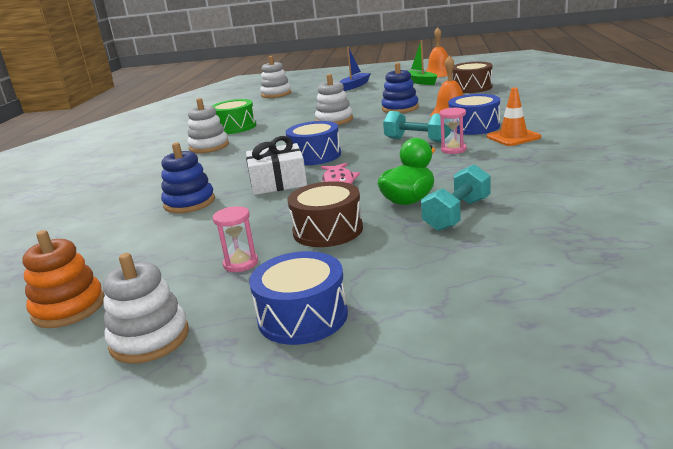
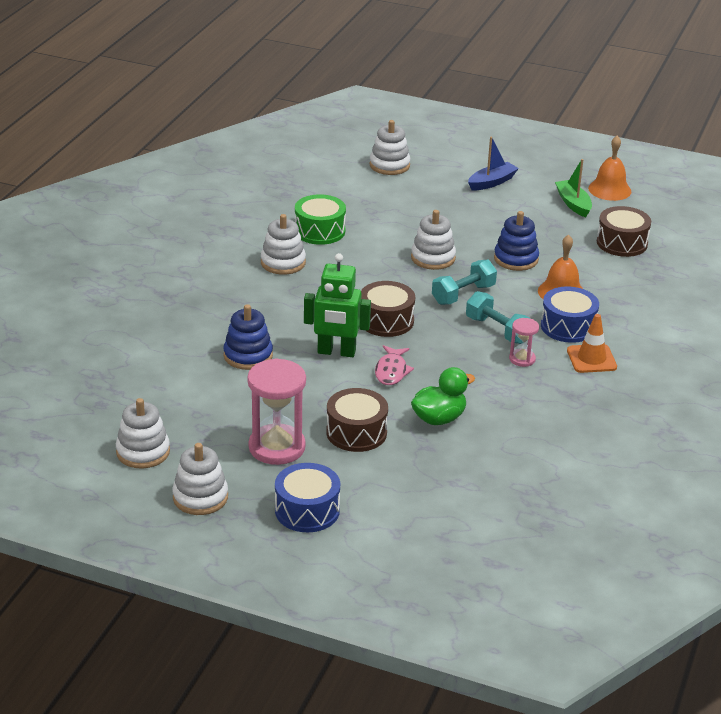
camera: 10 degrees right, 10 degrees up
orange stacking toy [22,230,105,328] -> white stacking toy [116,398,170,469]
pink hourglass [213,206,258,272] -> pink hourglass [247,358,306,465], size x1.98
white gift [246,136,307,195] -> green robot [304,253,371,357]
blue drum [286,121,341,165] -> brown drum [361,281,415,337]
turquoise dumbbell [421,164,490,231] -> turquoise dumbbell moved to [432,260,497,305]

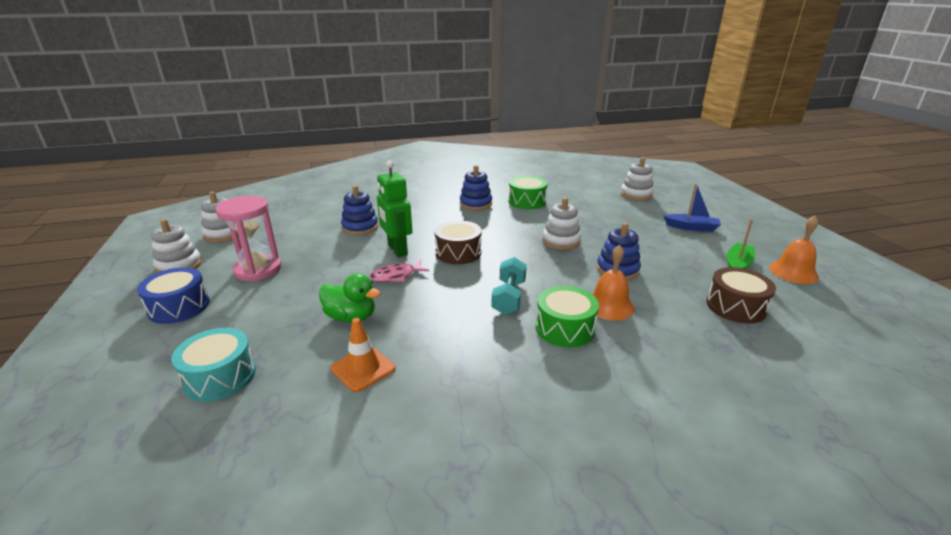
camera: 55 degrees right, 5 degrees down
white stacking toy [261,214,306,275] -> blue stacking toy [460,165,492,210]
brown drum [326,388,388,452] -> none
turquoise dumbbell [432,260,497,305] -> none
pink hourglass [509,318,539,367] -> none
blue drum [541,286,599,343] -> green drum [536,286,599,347]
orange traffic cone [567,314,617,373] -> orange traffic cone moved to [331,318,395,392]
none -> turquoise drum [171,328,256,402]

